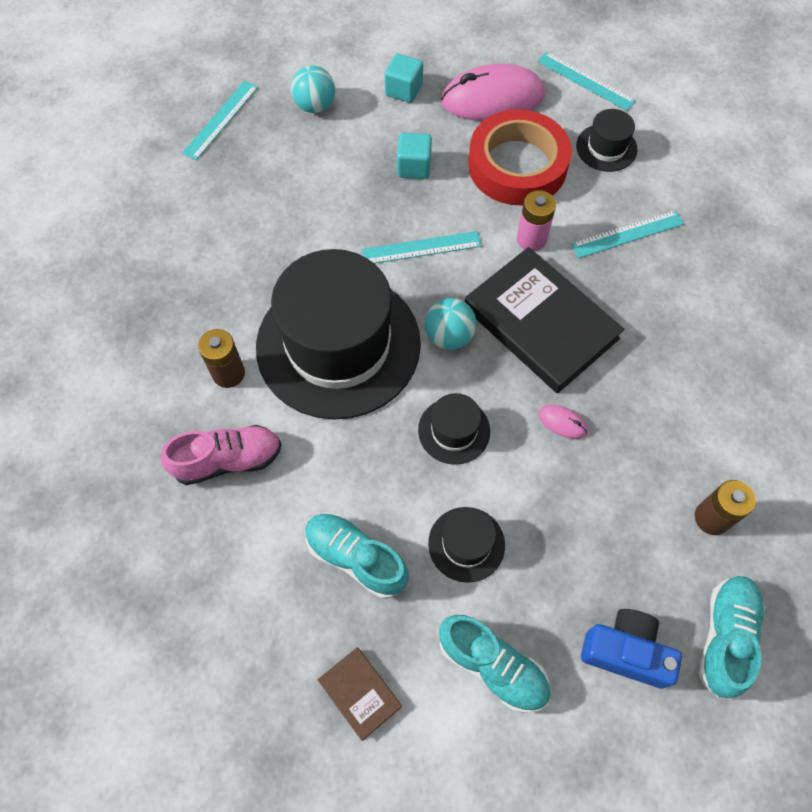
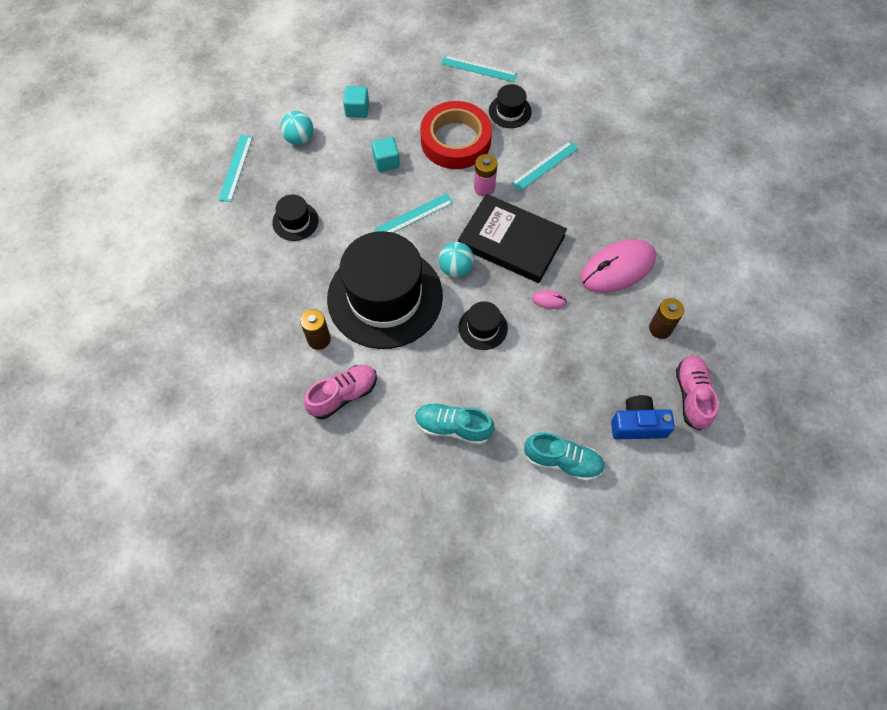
camera: 20 degrees left, 0 degrees up
brown book [318,647,402,741] -> none
black hat [428,507,505,583] -> black hat moved to [272,194,319,241]
pink mouse [441,64,545,121] -> pink mouse moved to [580,239,656,293]
turquoise shoe [699,576,765,698] -> pink shoe [676,355,719,431]

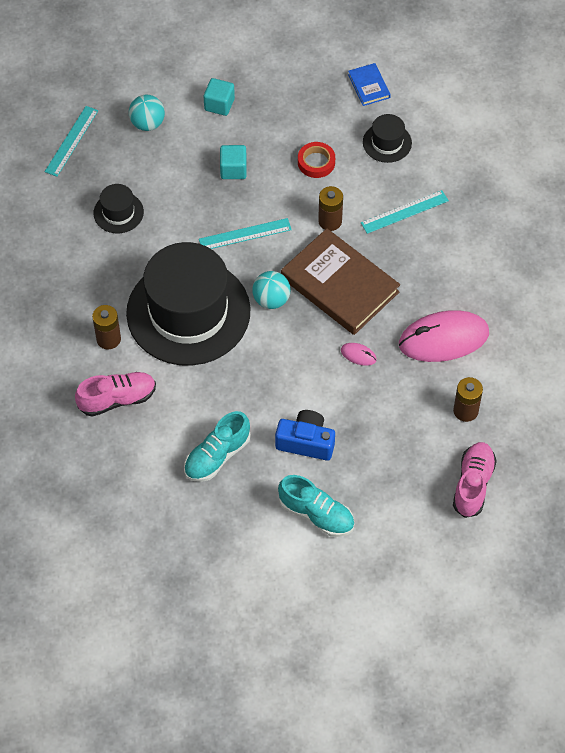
camera: 15 degrees right, 5 degrees down
turquoise shoe [415,403,494,445] -> turquoise shoe turned 75 degrees counterclockwise [184,411,251,482]
red tape [420,101,492,169] -> red tape [298,142,335,178], size x0.47
turquoise ruler [441,55,517,82] -> blue book [348,63,391,106]
black book [458,194,567,283] -> brown book [281,228,400,335]
black hat [459,301,508,350] -> none
pink battery [474,154,497,196] -> brown battery [318,186,343,231]
blue camera [611,395,675,439] -> blue camera moved to [275,410,335,461]

